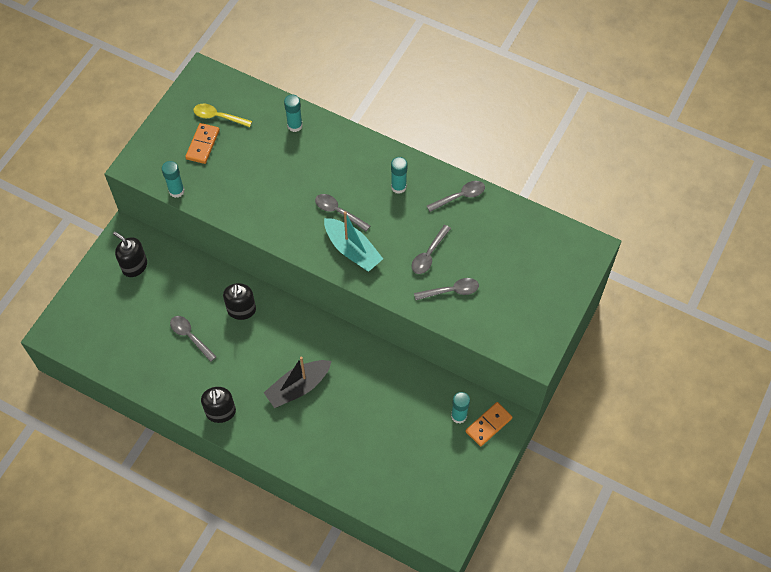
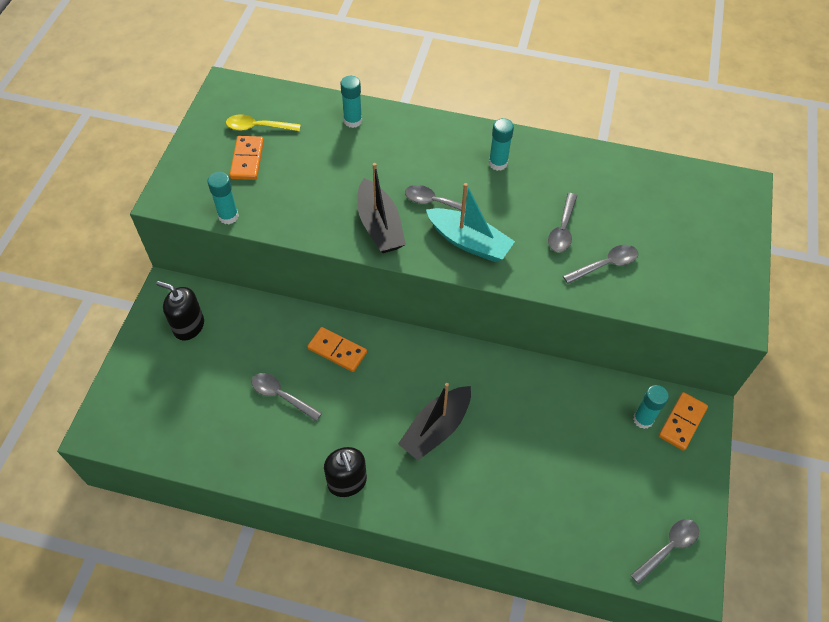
camera: 15 degrees left, 5 degrees down
black soap dispenser [223,283,256,320] -> orange domino [307,327,367,372]
grey spoon [427,181,485,212] -> grey spoon moved to [630,519,699,584]
none -> black boat [357,163,406,253]

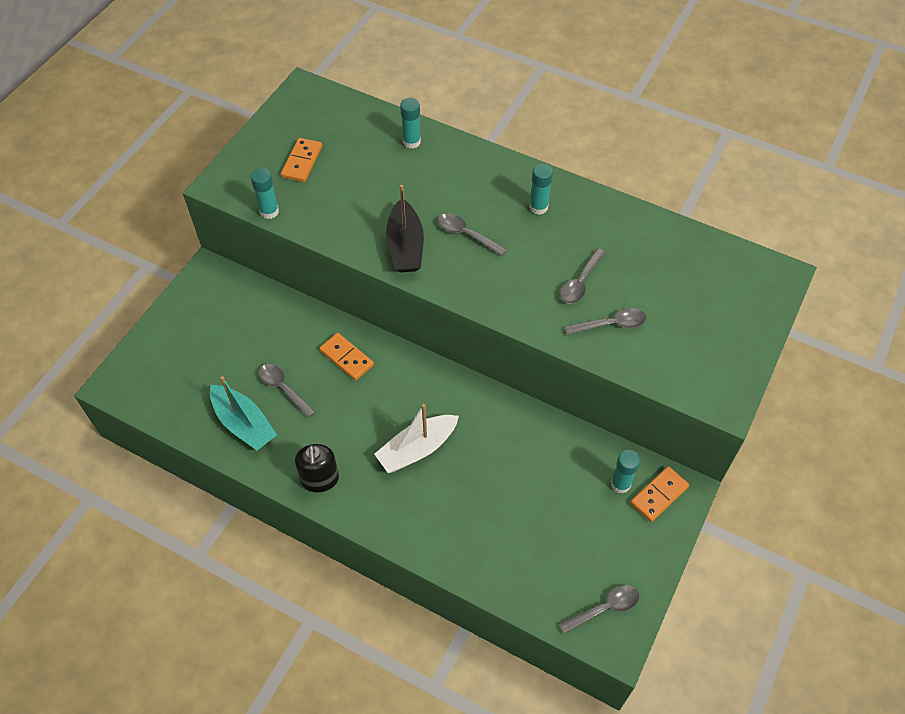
camera: 15 degrees right, 0 degrees up
black soap dispenser [156,281,204,340] -> none
yellow spoon [226,114,301,131] -> none
black boat [398,383,471,460] -> white boat [374,404,459,473]
turquoise boat [426,183,515,262] -> turquoise boat moved to [210,376,277,451]

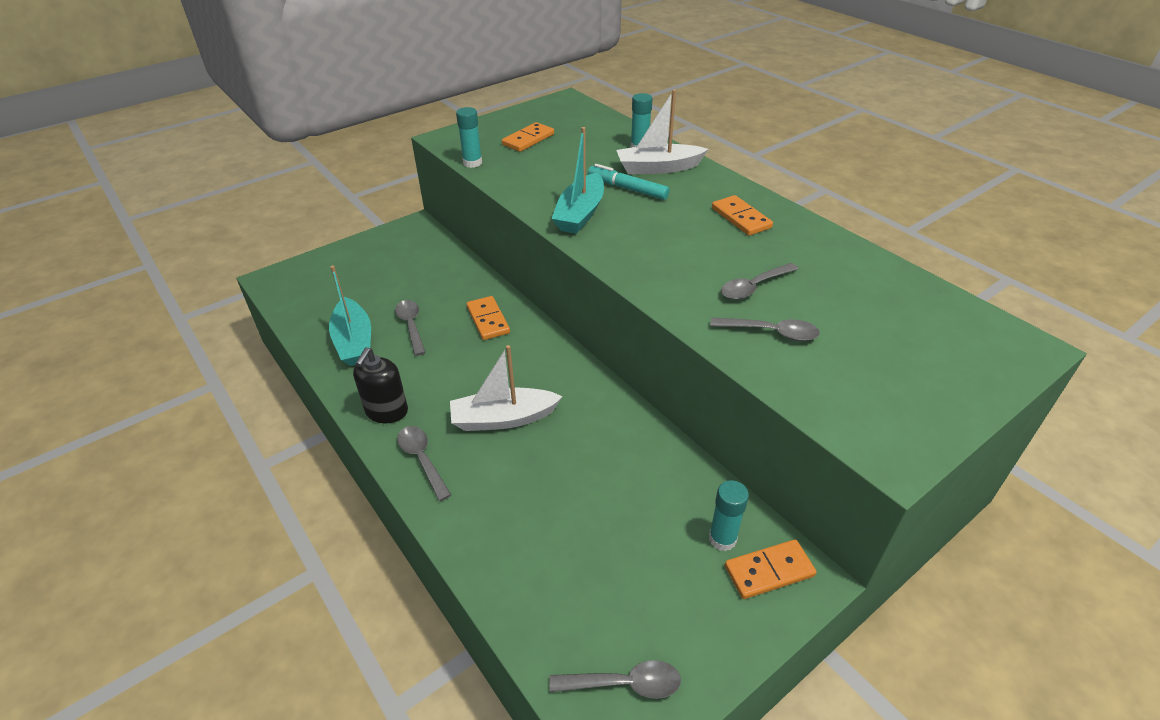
camera: 25 degrees right, 15 degrees down
black boat [386,185,424,272] -> turquoise boat [551,127,604,234]
grey spoon [438,213,507,256] -> grey spoon moved to [397,426,451,501]
turquoise glue stick [529,164,553,215] -> orange domino [712,195,773,236]
none -> turquoise marker [588,164,670,200]
none -> white boat [617,90,708,174]

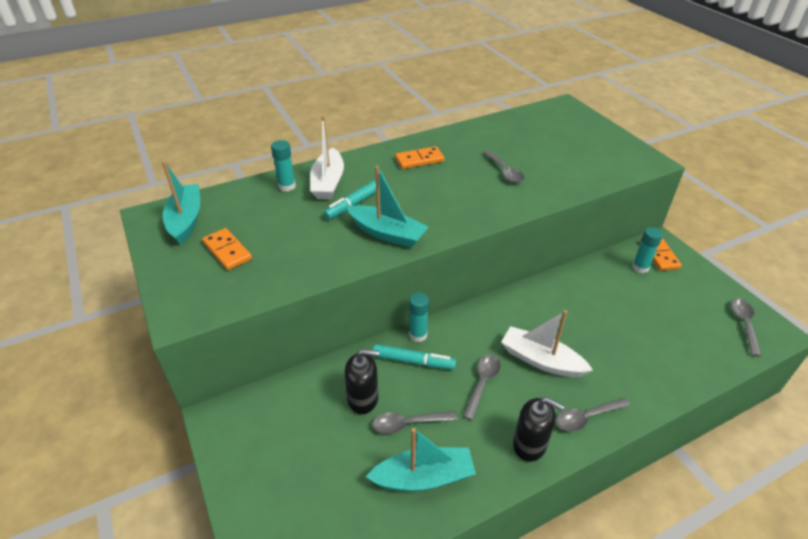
camera: 80 degrees left, 0 degrees up
white boat [450,345,563,431] -> white boat turned 120 degrees clockwise [501,310,593,377]
turquoise glue stick [456,107,482,168] -> turquoise glue stick moved to [409,292,429,342]
orange domino [466,296,510,340] -> turquoise marker [373,344,456,370]
grey spoon [710,318,820,341] -> grey spoon moved to [463,354,501,420]
none -> turquoise boat [162,161,200,245]
none -> black soap dispenser [344,349,379,414]

